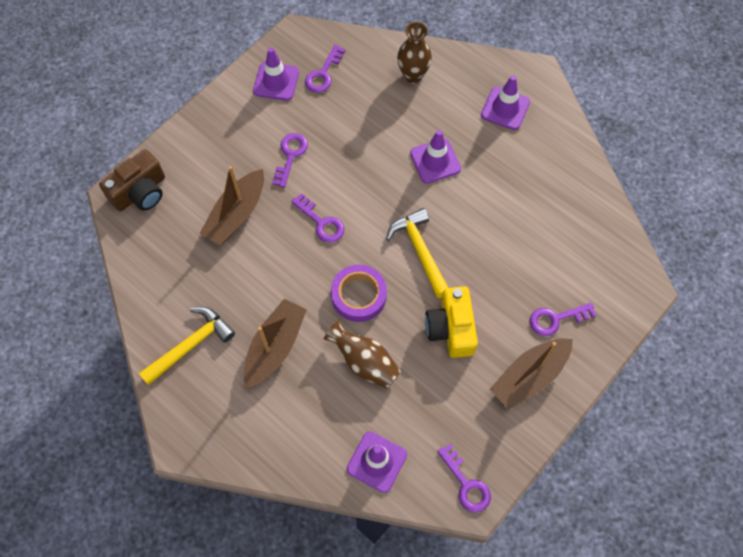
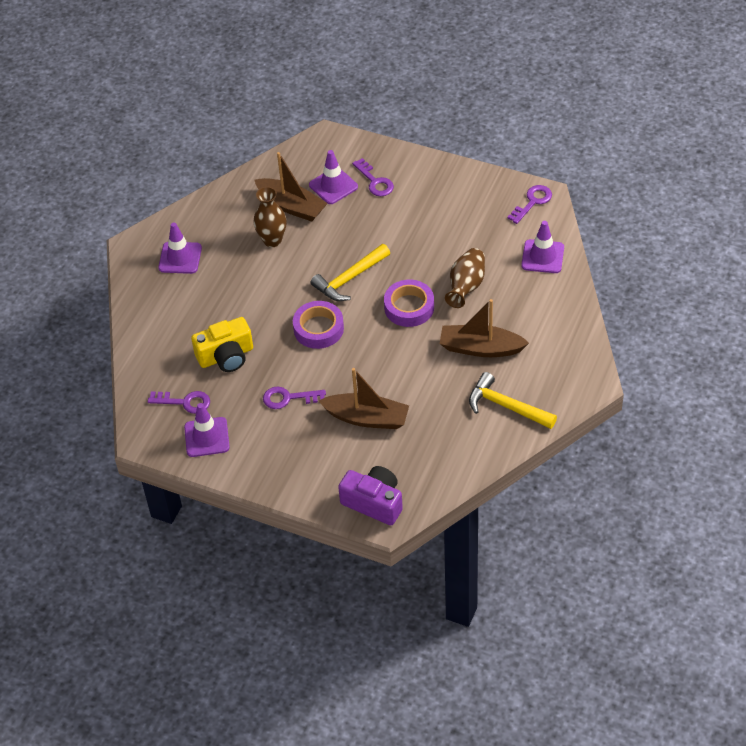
camera: 105 degrees left, 15 degrees down
brown camera [99,149,165,211] -> purple camera [338,466,403,525]
purple key [291,193,344,242] -> none
brown vase [397,22,432,83] -> brown vase moved to [254,187,287,247]
purple traffic cone [410,130,461,183] -> purple traffic cone moved to [309,150,358,204]
yellow camera [425,286,478,358] -> yellow camera moved to [191,317,253,372]
brown boat [490,339,573,410] -> brown boat moved to [255,152,328,222]
none -> purple tape [293,301,344,349]

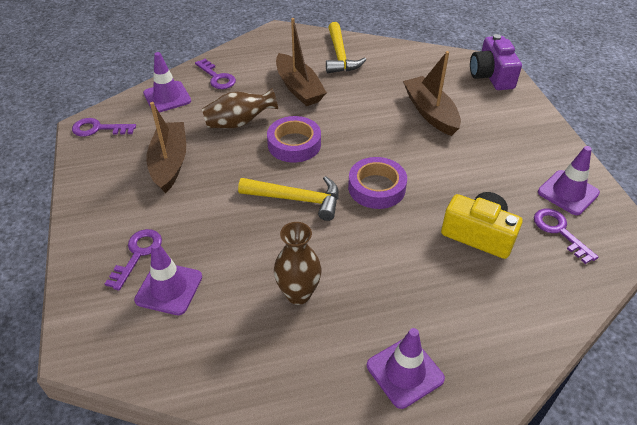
camera: 130 degrees left, 5 degrees down
brown boat [255,152,328,222] -> brown boat moved to [146,102,186,193]
purple key [263,387,326,409] -> purple key moved to [195,59,236,89]

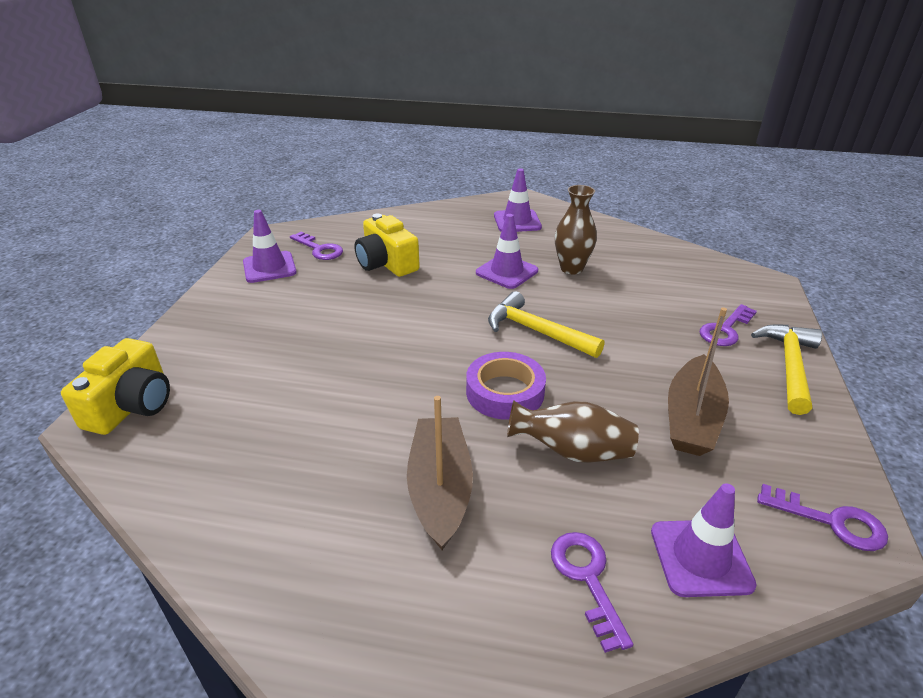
camera: 155 degrees left, 10 degrees down
purple traffic cone [134,242,202,315] -> purple traffic cone moved to [476,214,538,289]
yellow hammer [326,22,366,73] -> yellow hammer moved to [751,325,822,415]
purple tape [348,157,407,209] -> none
brown boat [403,51,461,136] -> none
purple camera [470,34,522,90] -> yellow camera [61,338,170,435]
purple key [534,209,598,264] -> purple key turned 45 degrees counterclockwise [290,231,343,260]

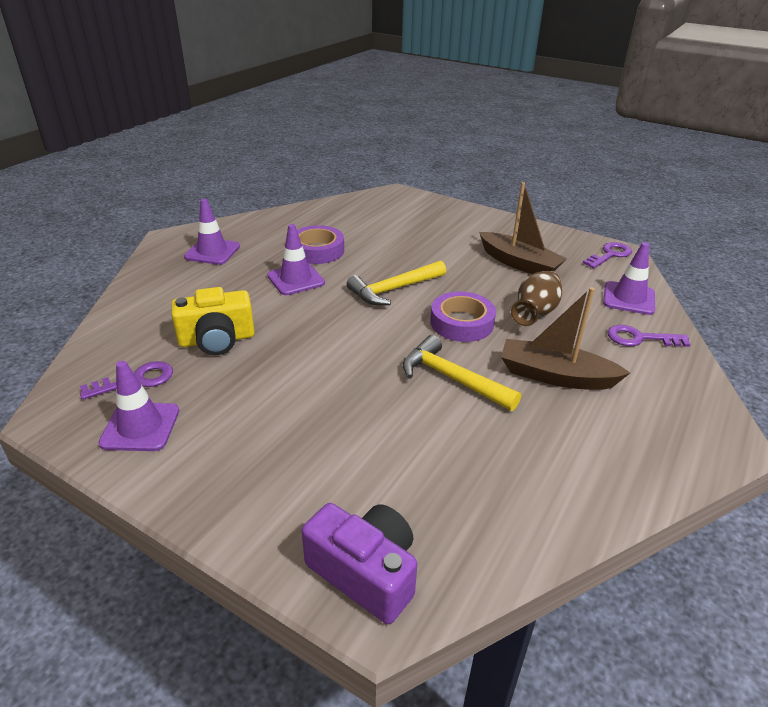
camera: 70 degrees left, 0 degrees up
yellow camera [61,338,170,435] -> purple camera [301,503,417,624]
brown vase [555,185,597,274] -> purple tape [297,225,344,264]
purple key [700,304,757,346] -> none
yellow hammer [751,325,822,415] -> yellow hammer moved to [403,335,521,411]

